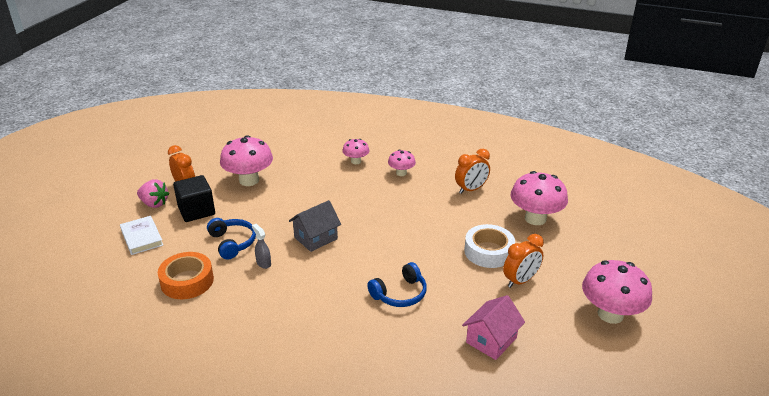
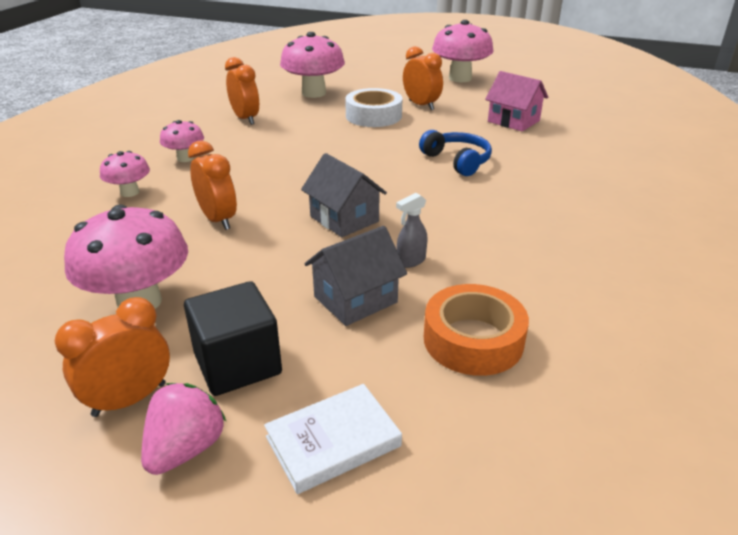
camera: 90 degrees left, 0 degrees up
blue headphones [207,218,256,259] -> grey house [304,226,407,326]
none -> orange clock [188,140,237,230]

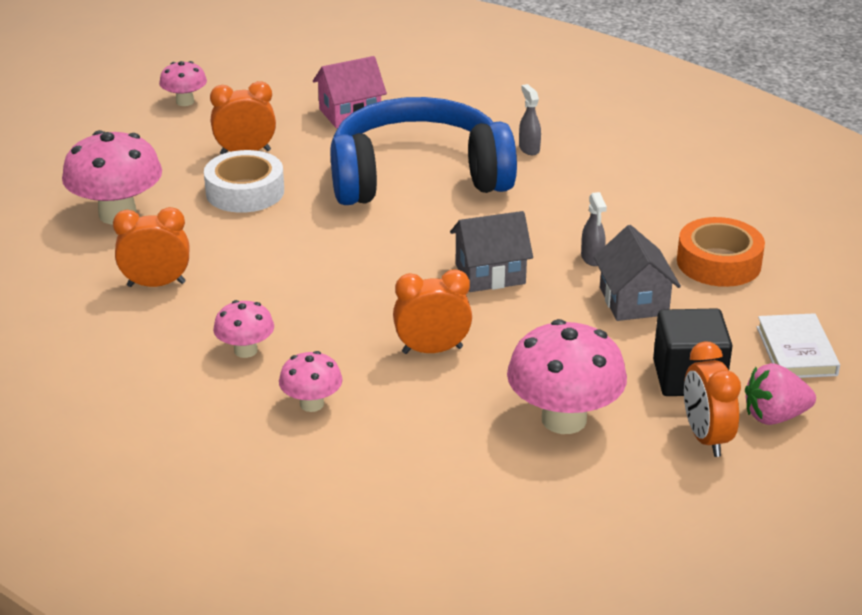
camera: 65 degrees left, 0 degrees up
pink strawberry [141,383,226,475] -> pink strawberry turned 60 degrees counterclockwise [745,363,816,425]
blue headphones [419,130,492,176] -> blue headphones [331,97,517,205], size x2.23
pink mushroom [432,20,494,82] -> pink mushroom [159,61,207,106], size x0.54
none -> grey spray bottle [519,84,541,155]

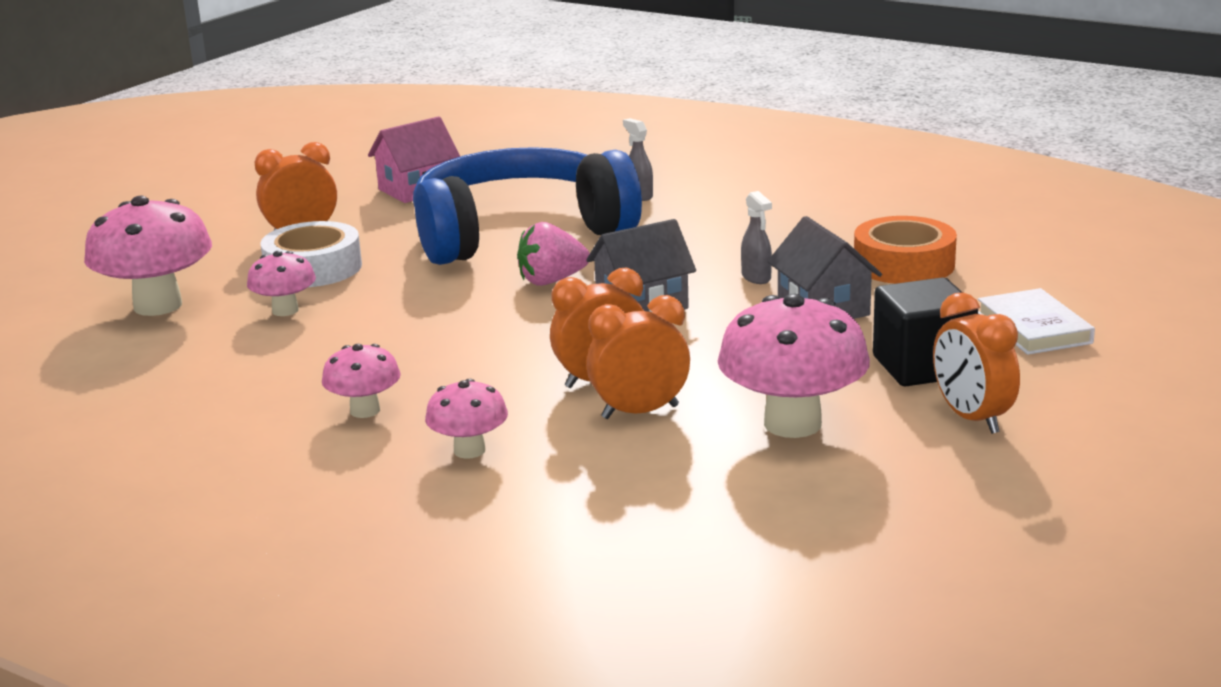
camera: 10 degrees left, 10 degrees down
orange clock [113,207,189,287] -> orange clock moved to [587,295,690,419]
pink mushroom [159,61,207,106] -> pink mushroom moved to [247,251,316,316]
pink strawberry [745,363,816,425] -> pink strawberry moved to [517,222,590,286]

